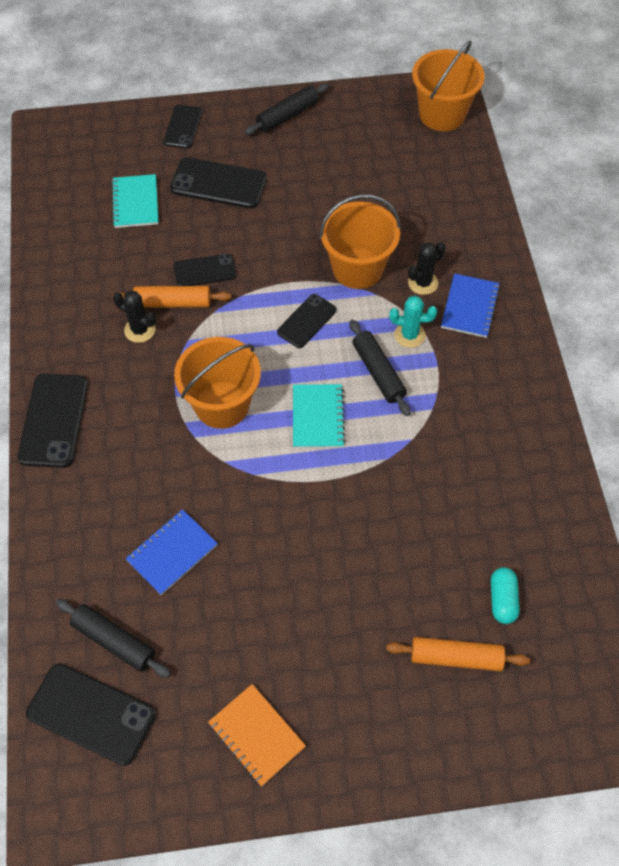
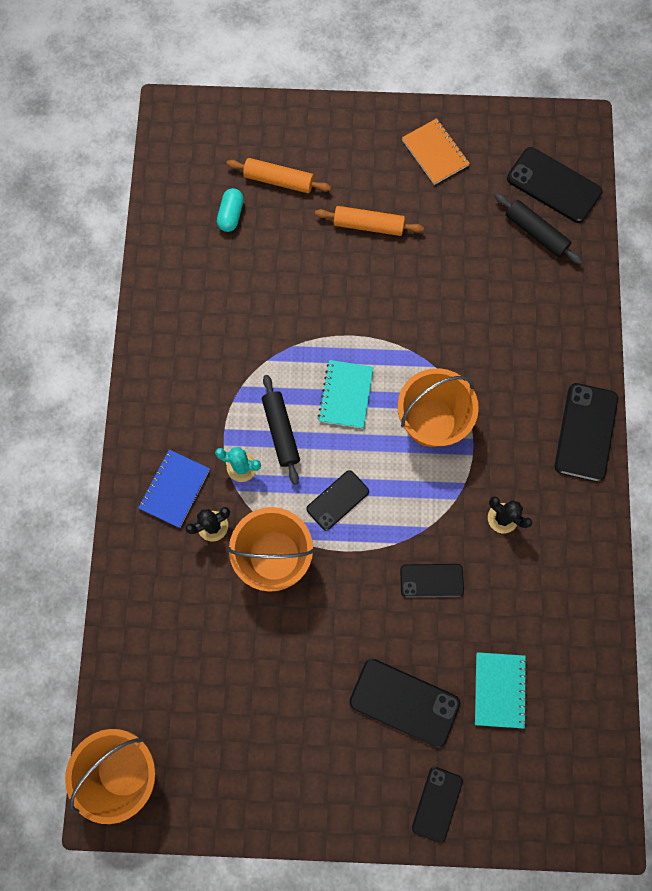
camera: 170 degrees left, 15 degrees up
orange rolling pin [112,286,231,308] -> orange rolling pin moved to [315,206,424,236]
blue notebook [125,509,218,595] -> none
black rolling pin [245,83,329,135] -> none

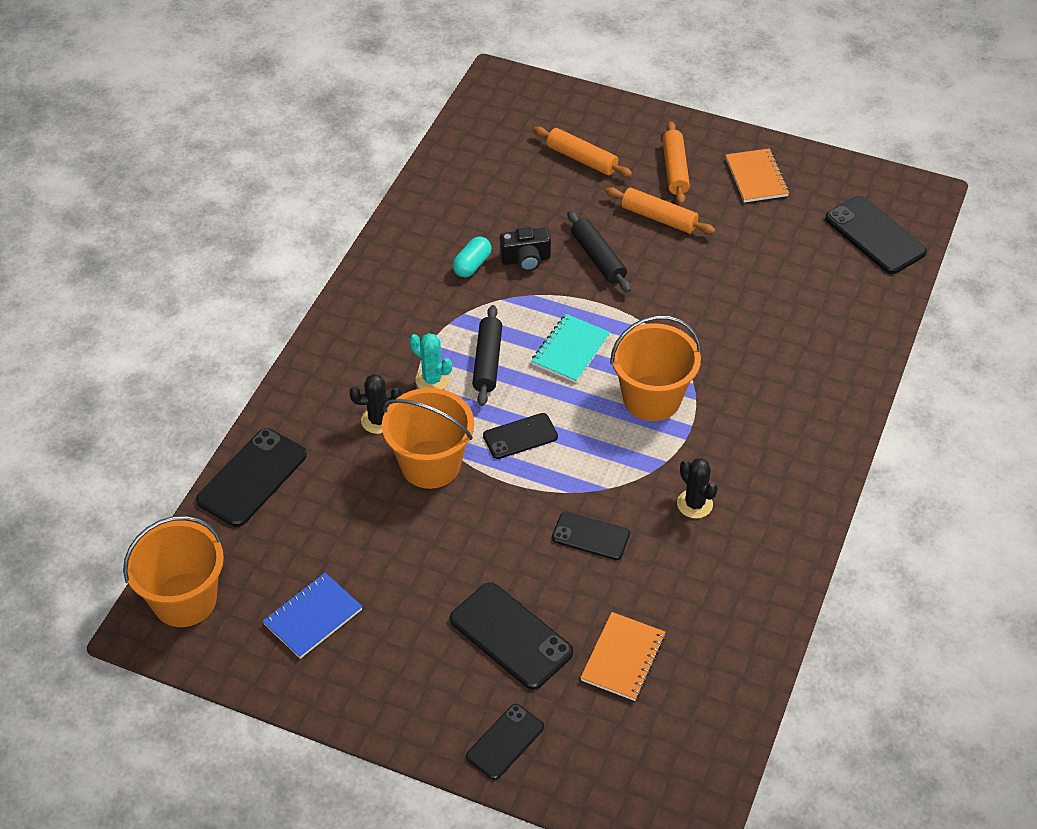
camera: 20 degrees right, 25 degrees down
blue notebook [138,450,210,528] -> blue notebook moved to [262,573,363,659]
turquoise capsule [217,188,244,232] -> turquoise capsule moved to [452,236,492,277]
turquoise notebook [475,652,527,729] -> orange notebook [580,612,665,701]
black rolling pin [495,193,583,264] -> black rolling pin moved to [567,211,631,292]
black phone [555,383,618,482] -> black phone moved to [196,428,307,527]
none -> black camera [500,227,551,271]
none -> orange rolling pin [662,121,690,205]

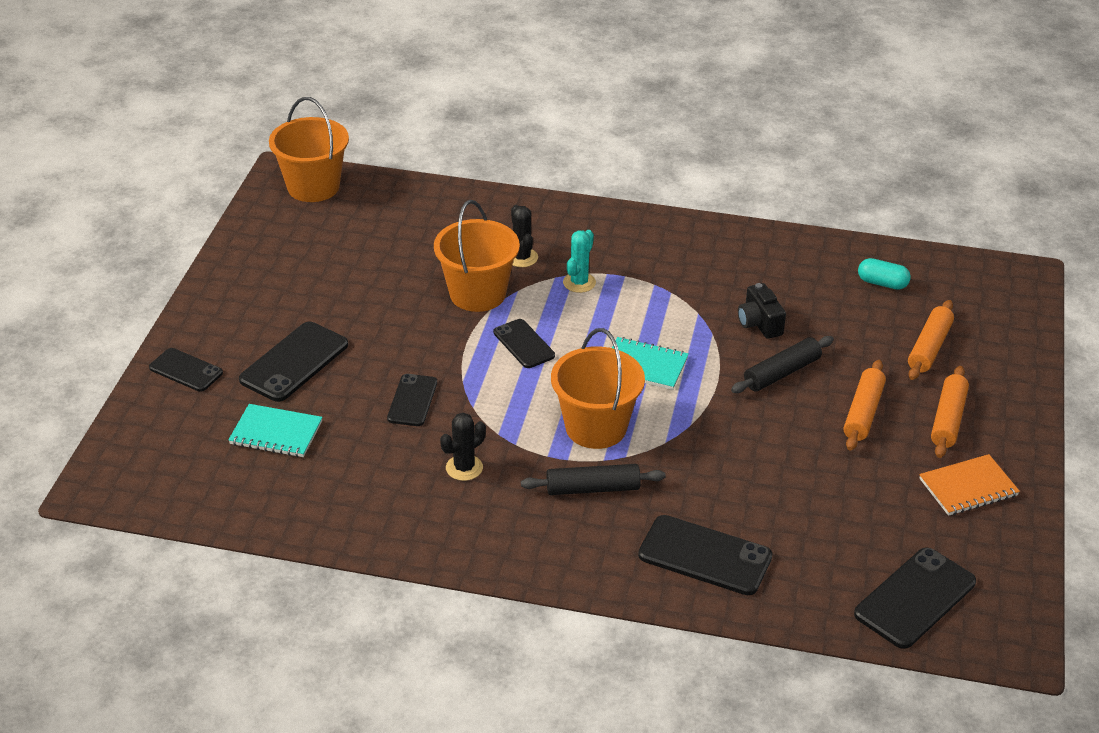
camera: 80 degrees right, 10 degrees down
black phone [196,428,307,527] -> black phone moved to [638,515,773,595]
blue notebook [262,573,363,659] -> none
turquoise capsule [452,236,492,277] -> turquoise capsule moved to [858,258,911,290]
black rolling pin [472,305,502,406] -> black rolling pin moved to [521,464,666,495]
orange notebook [580,612,665,701] -> turquoise notebook [228,404,322,457]
orange rolling pin [662,121,690,205] -> orange rolling pin turned 60 degrees counterclockwise [931,366,969,458]

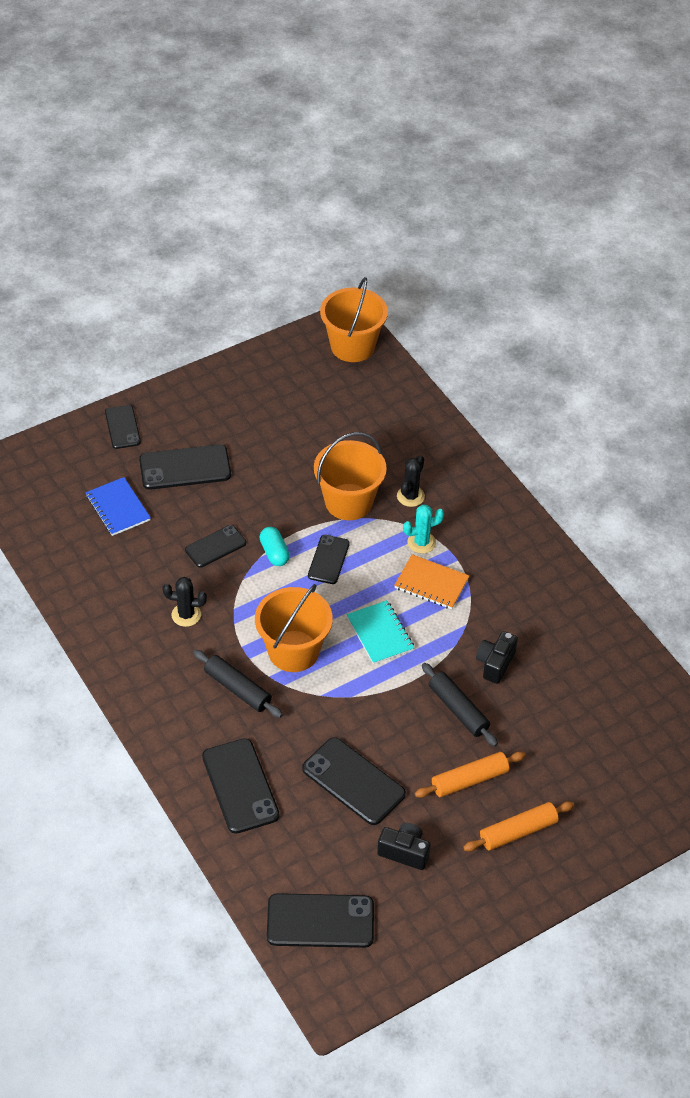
camera: 45 degrees right, 10 degrees up
turquoise notebook [228,404,322,457] -> blue notebook [85,477,151,536]
black rolling pin [731,336,834,393] -> black rolling pin turned 45 degrees clockwise [422,663,498,746]
turquoise capsule [858,258,911,290] -> turquoise capsule moved to [260,527,290,566]
orange rolling pin [908,300,954,380] -> none
orange notebook [919,454,1020,516] -> orange notebook moved to [394,554,469,609]
none -> black phone [302,737,406,825]
none -> black camera [377,823,431,870]

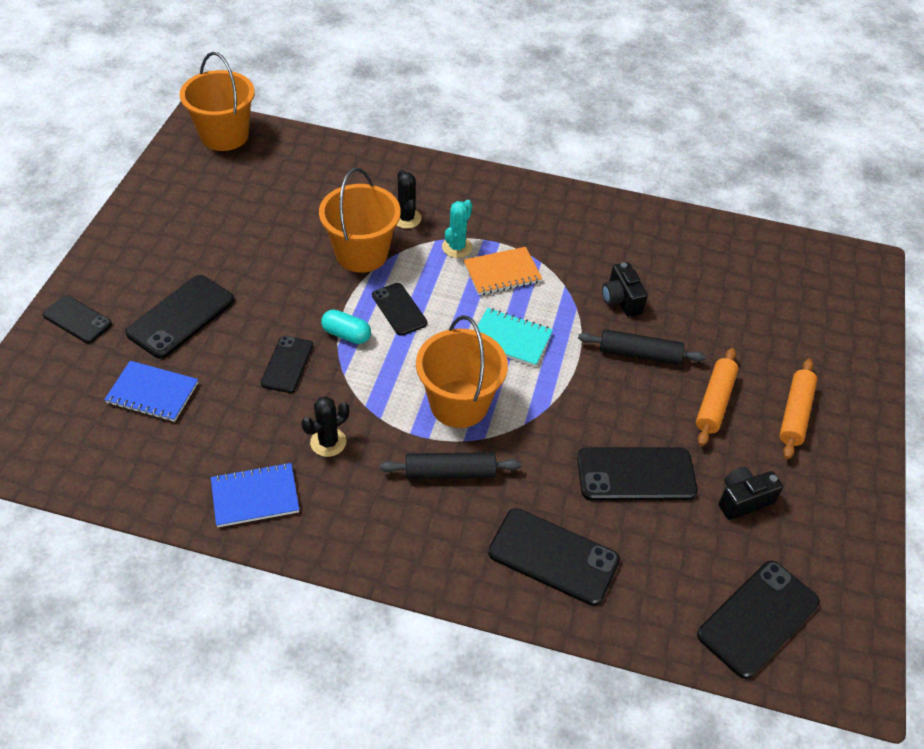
camera: 45 degrees left, 0 degrees up
none -> blue notebook [211,462,299,527]

